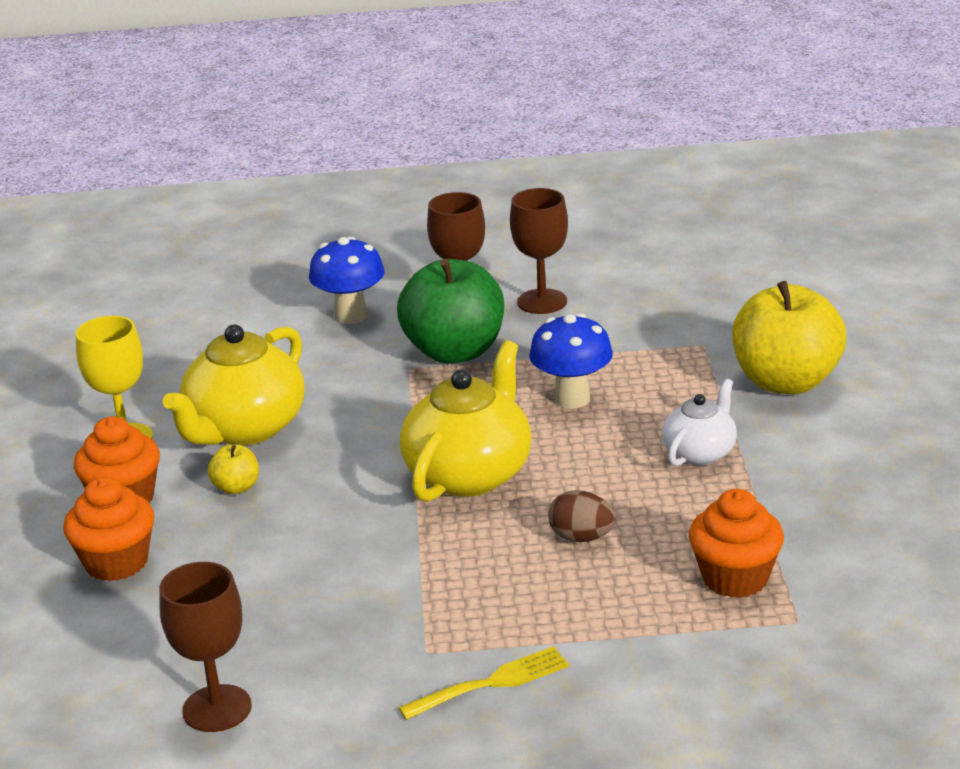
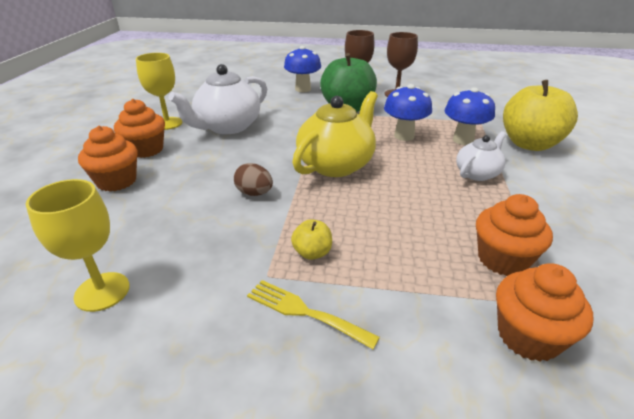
camera: 10 degrees right, 5 degrees up
brown goblet [160,562,252,732] -> yellow goblet [26,179,130,312]
yellow teapot [163,324,305,445] -> white teapot [168,64,267,134]
yellow apple [208,445,259,494] -> yellow apple moved to [291,219,332,260]
yellow fork [398,646,569,720] -> yellow fork turned 135 degrees counterclockwise [247,280,380,349]
brown egg [548,490,616,542] -> brown egg moved to [234,163,273,196]
none -> blue mushroom [444,87,495,145]
none -> orange cupcake [496,263,593,362]

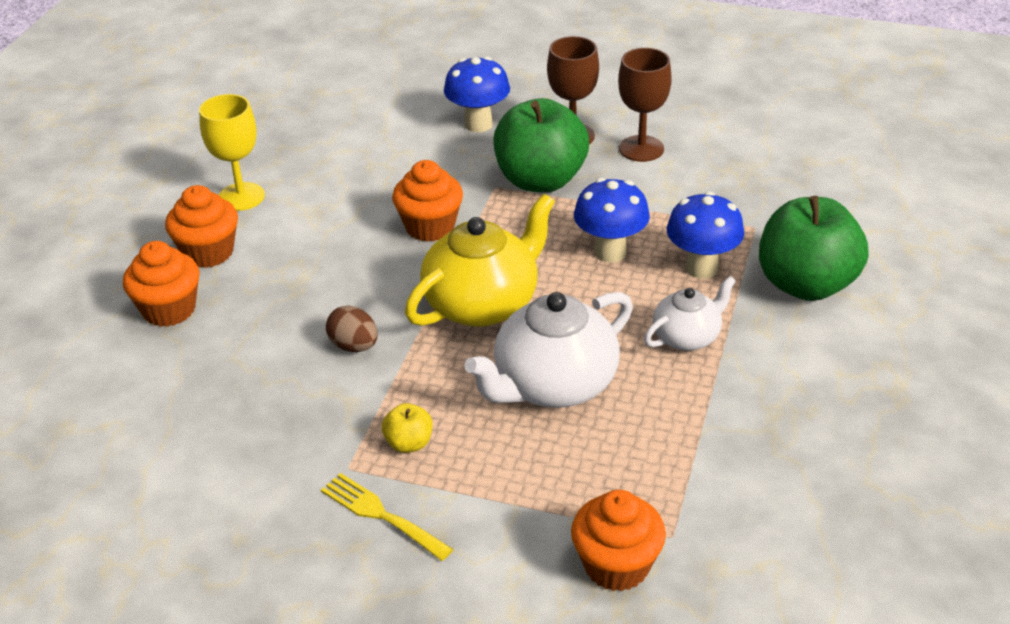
camera: 10 degrees right, 5 degrees up
yellow goblet [26,179,130,312] -> none
white teapot [168,64,267,134] -> white teapot moved to [464,292,633,408]
orange cupcake [476,194,553,276] -> orange cupcake moved to [392,160,463,242]
yellow apple [503,80,578,151] -> green apple [759,196,868,301]

